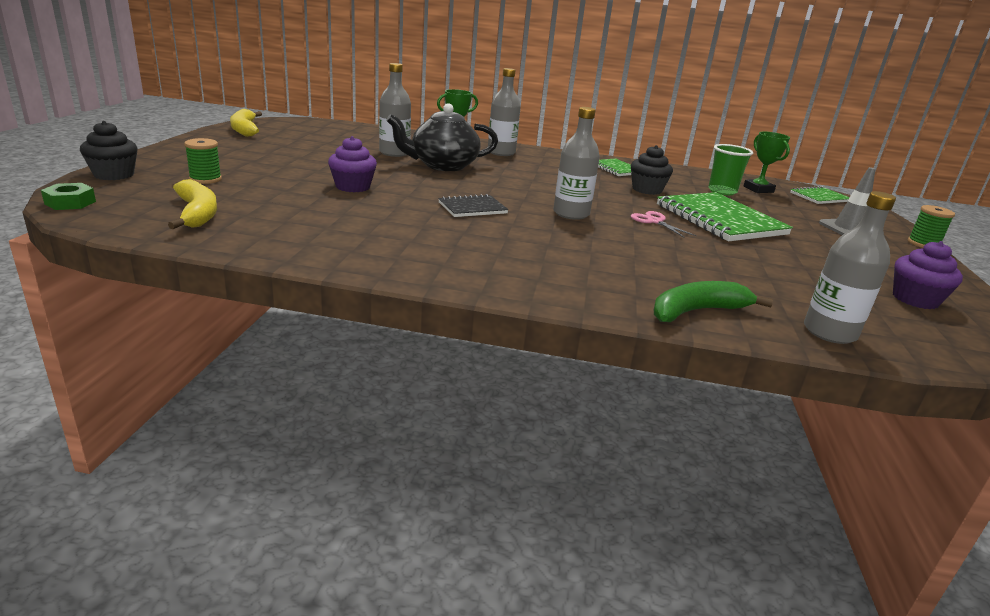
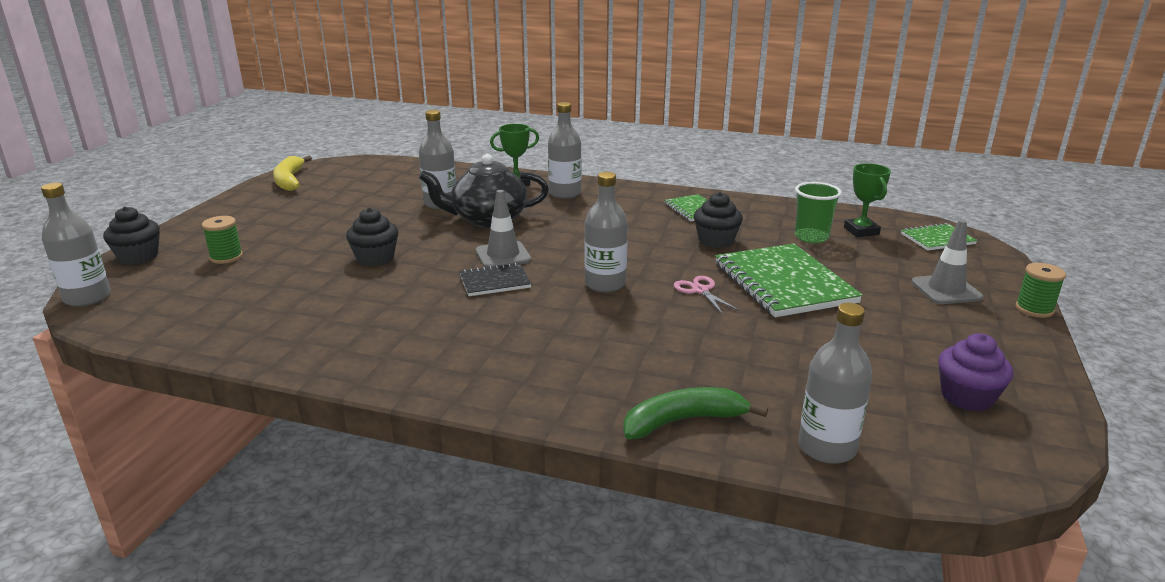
camera: 10 degrees right, 0 degrees up
green nut [41,183,96,210] -> grey bottle [41,183,111,307]
yellow banana [168,179,217,229] -> none
purple cupcake [328,136,377,192] -> black cupcake [346,208,398,266]
none -> grey traffic cone [476,190,532,268]

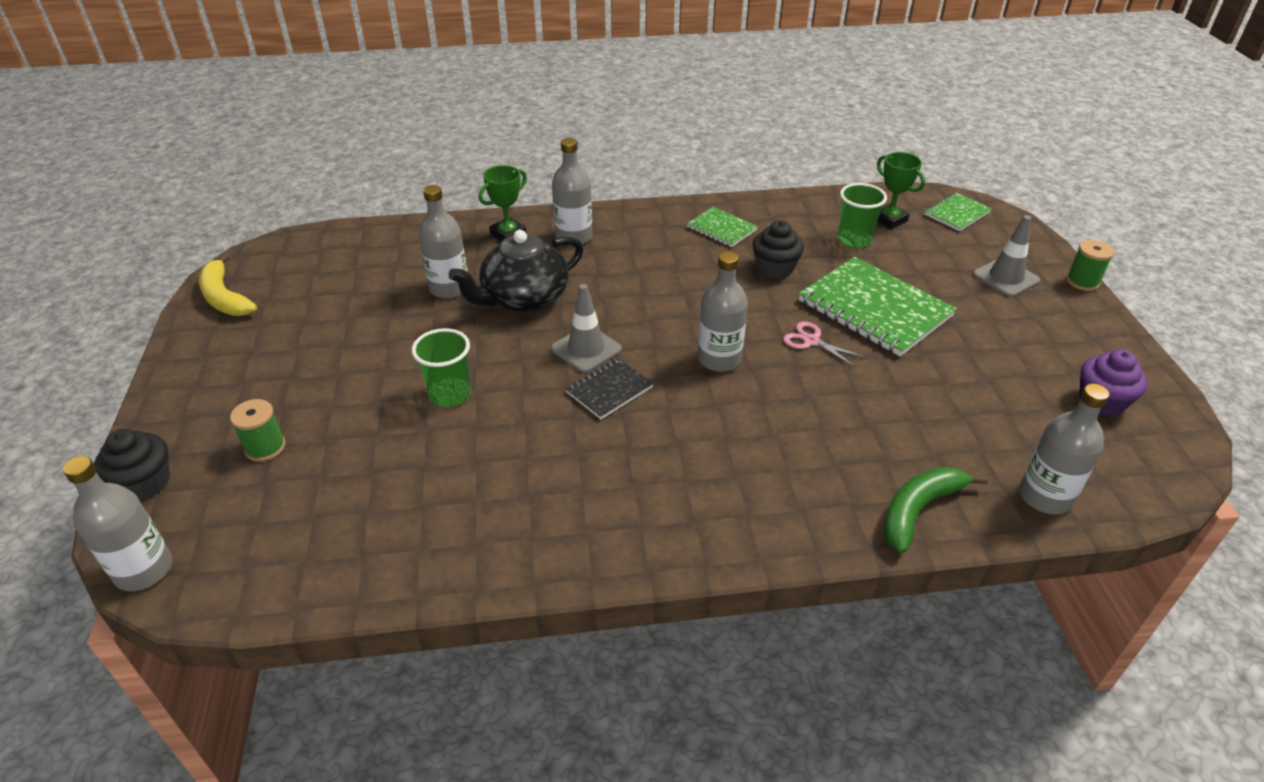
camera: 25 degrees left, 15 degrees up
black cupcake [346,208,398,266] -> green cup [412,328,471,407]

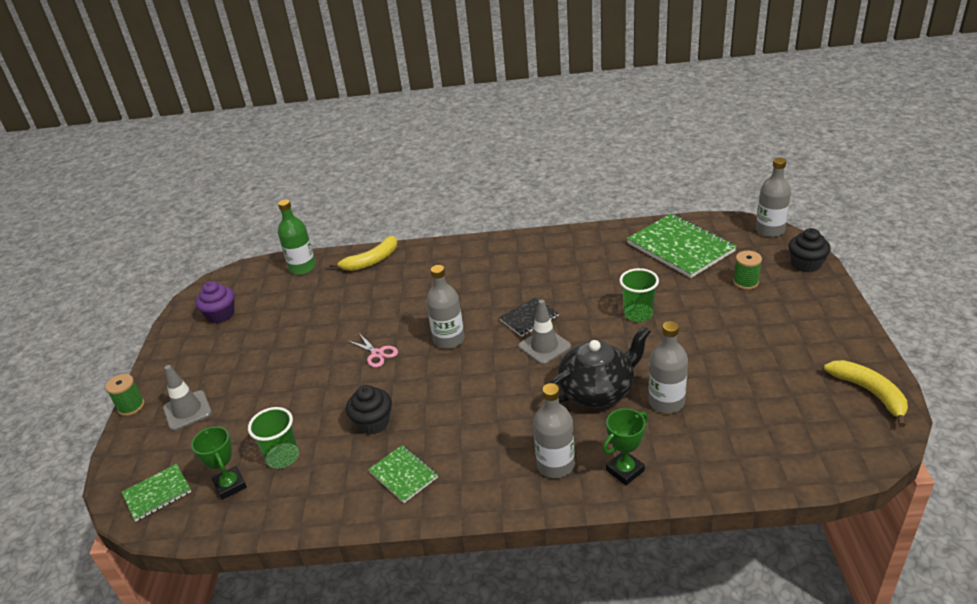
camera: 170 degrees left, 5 degrees down
green notebook [799,257,957,356] -> green notebook moved to [627,214,737,278]
green banana [883,467,988,553] -> yellow banana [329,236,397,271]
grey bottle [1019,384,1110,514] -> green bottle [278,199,316,275]

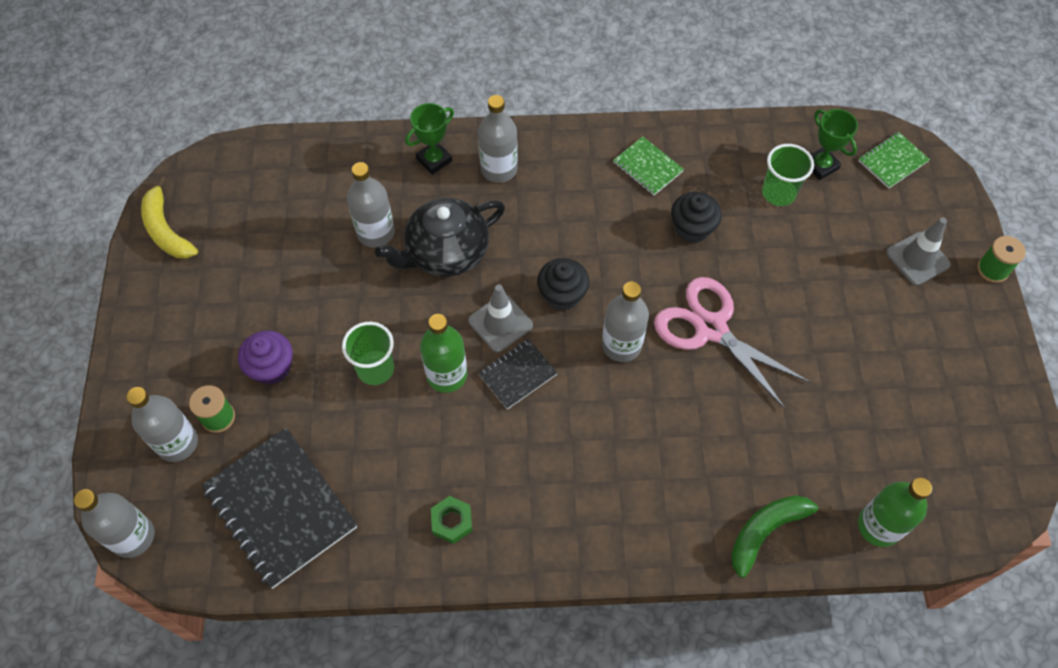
camera: 175 degrees right, 25 degrees up
purple cupcake [196,281,234,323] -> purple cupcake moved to [238,330,293,385]
yellow banana [329,236,397,271] -> green banana [731,495,832,578]
pink scissors [347,333,398,367] -> pink scissors [654,277,811,410], size x2.14
green notebook [627,214,737,278] -> black notebook [202,428,357,589]
black cupcake [789,228,831,272] -> black cupcake moved to [537,258,590,311]
none -> grey bottle [127,387,198,462]
none -> green bottle [420,314,467,393]
none -> green nut [431,496,472,544]

